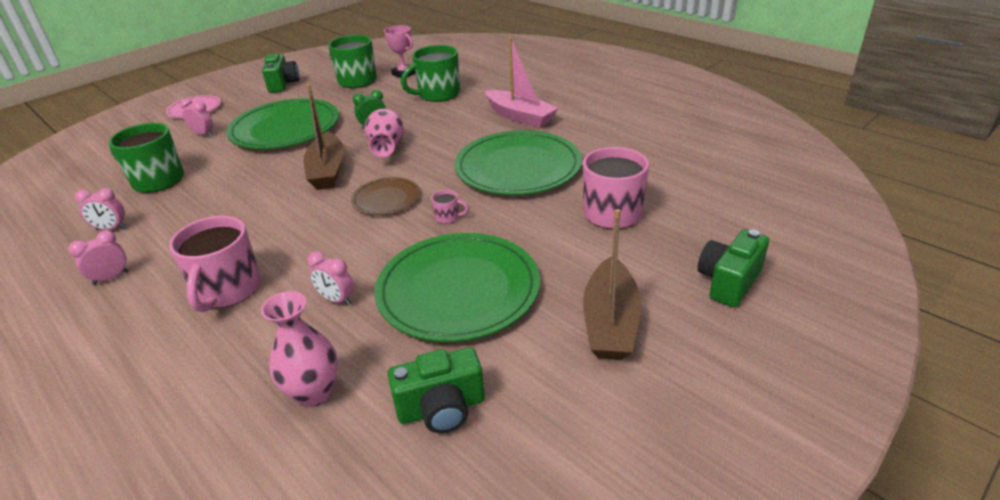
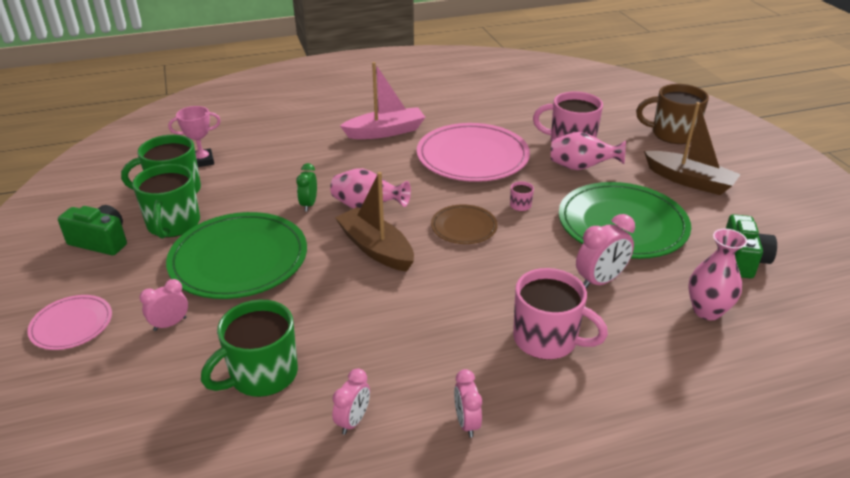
camera: 65 degrees left, 0 degrees up
brown boat [304,84,344,190] -> brown boat turned 150 degrees counterclockwise [335,172,414,272]
pink clock [307,251,354,305] -> pink clock [576,214,635,289], size x1.54
green mug [401,45,460,102] -> green mug moved to [132,164,200,239]
green plate [454,130,582,195] -> pink plate [417,123,530,182]
green camera [698,229,769,307] -> brown mug [636,84,709,144]
none -> pink vase [551,132,626,170]

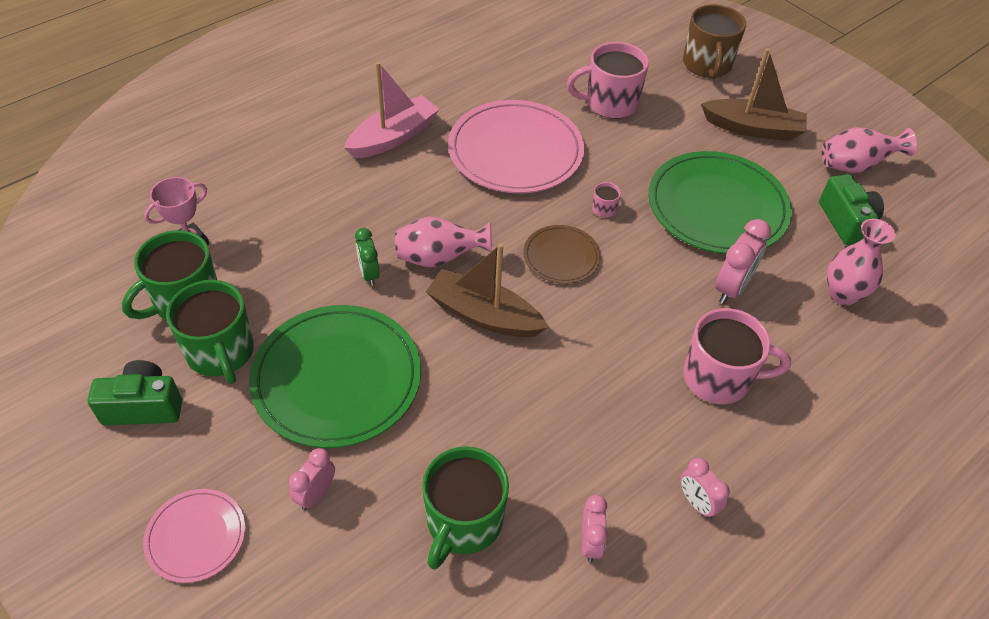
camera: 25 degrees left, 15 degrees up
pink vase [551,132,626,170] -> pink vase moved to [822,127,917,173]
brown mug [636,84,709,144] -> brown mug turned 75 degrees counterclockwise [683,4,746,79]

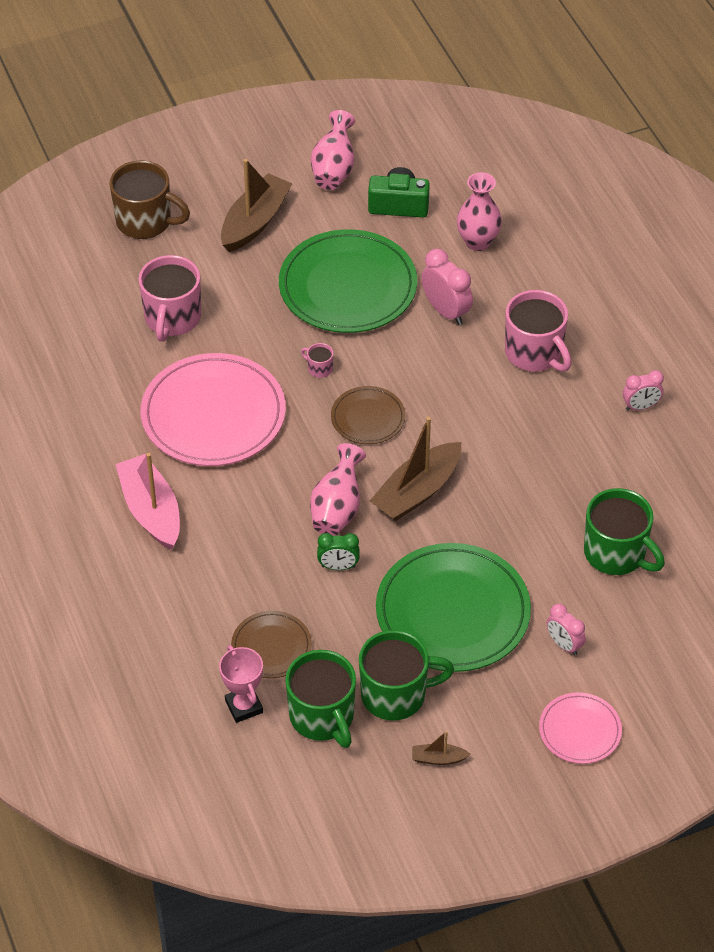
camera: 70 degrees left, 0 degrees up
green camera [88,360,182,425] -> brown boat [412,731,471,765]
pink clock [581,495,608,562] -> none
pink mug [683,308,791,404] -> pink mug turned 120 degrees clockwise [505,290,572,372]
none -> brown plate [231,611,312,678]

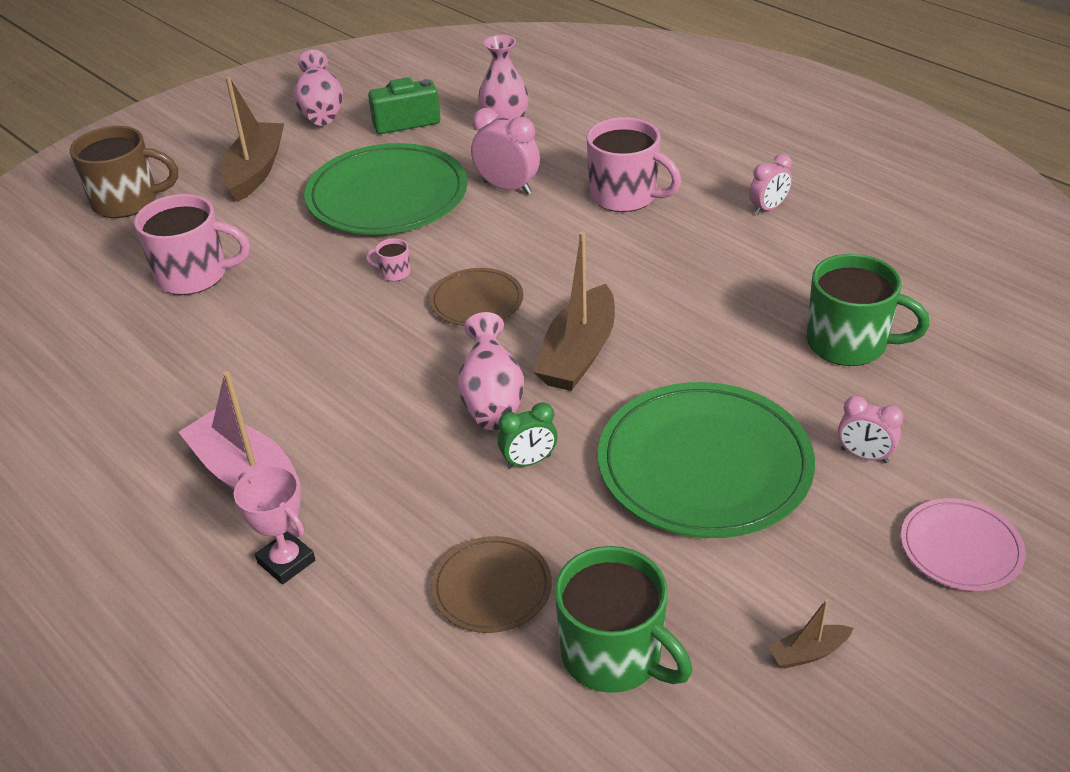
camera: 20 degrees left, 10 degrees down
pink mug [138,255,201,342] -> pink mug turned 75 degrees counterclockwise [134,194,250,295]
pink plate [140,353,286,466] -> none
pink trophy [219,645,263,723] -> pink trophy moved to [234,466,315,585]
green mug [359,630,454,721] -> none

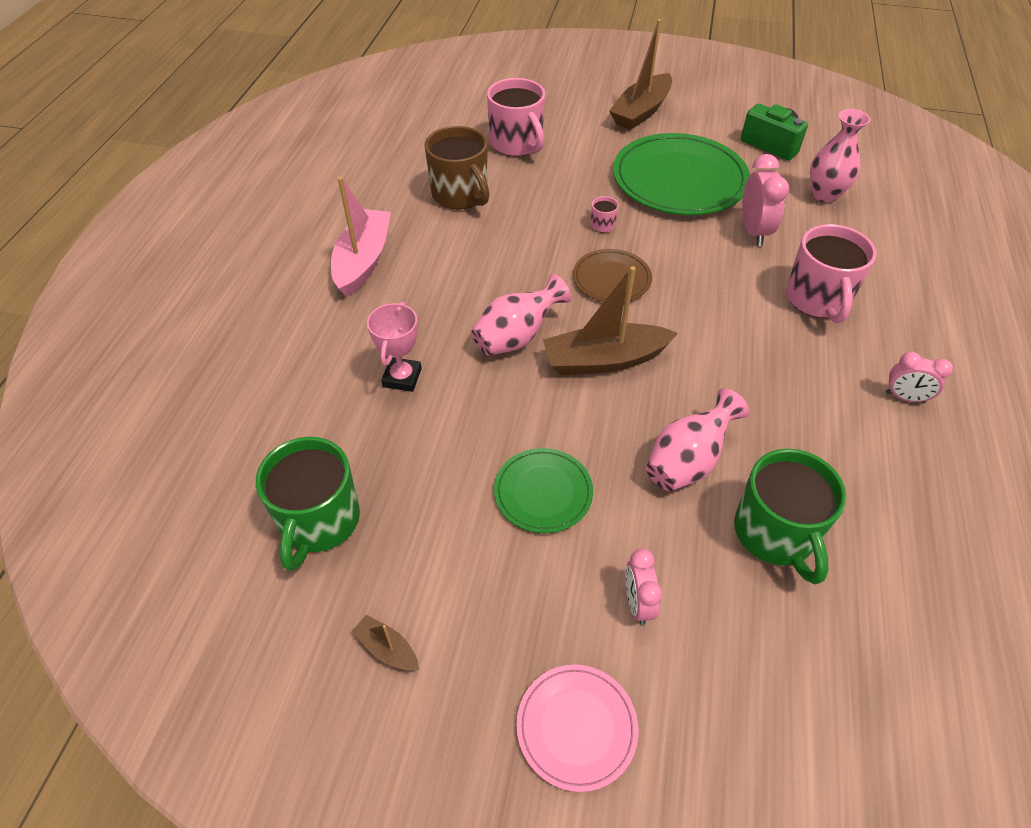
camera: 55 degrees right, 10 degrees up
brown mug [70,126,178,218] -> brown mug moved to [425,126,489,209]
brown boat [221,76,284,202] -> brown boat turned 150 degrees clockwise [609,19,672,130]
pink trophy [234,466,315,585] -> pink trophy moved to [367,302,422,392]
pink vase [294,50,343,126] -> pink vase moved to [646,388,749,491]
brown plate [431,536,552,633] -> none
green clock [498,402,557,469] -> none
green plate [598,382,815,538] -> green plate [494,448,593,533], size x0.51

